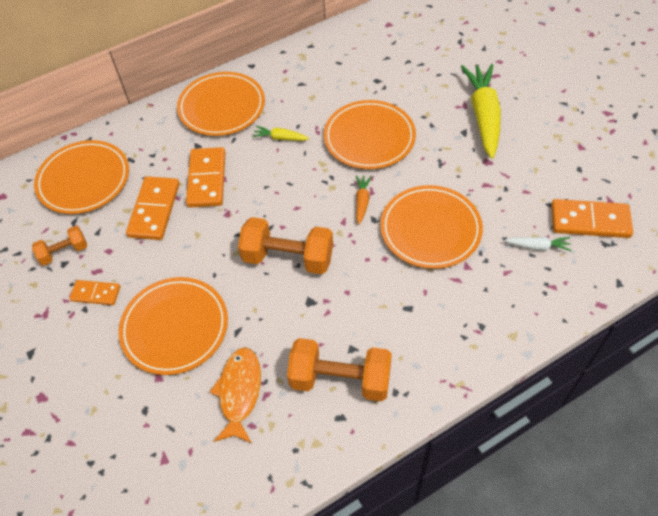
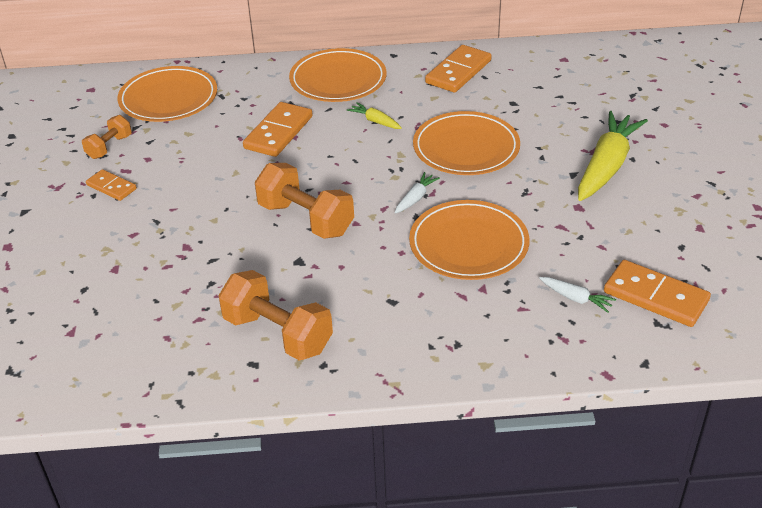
camera: 25 degrees right, 15 degrees down
orange dumbbell [32,226,87,266] -> orange dumbbell turned 60 degrees counterclockwise [82,115,132,159]
orange plate [119,277,228,375] -> none
orange domino [126,176,179,240] -> orange domino moved to [425,45,492,93]
orange fish [210,347,261,443] -> none
orange carrot [356,175,372,225] -> white carrot [395,172,440,214]

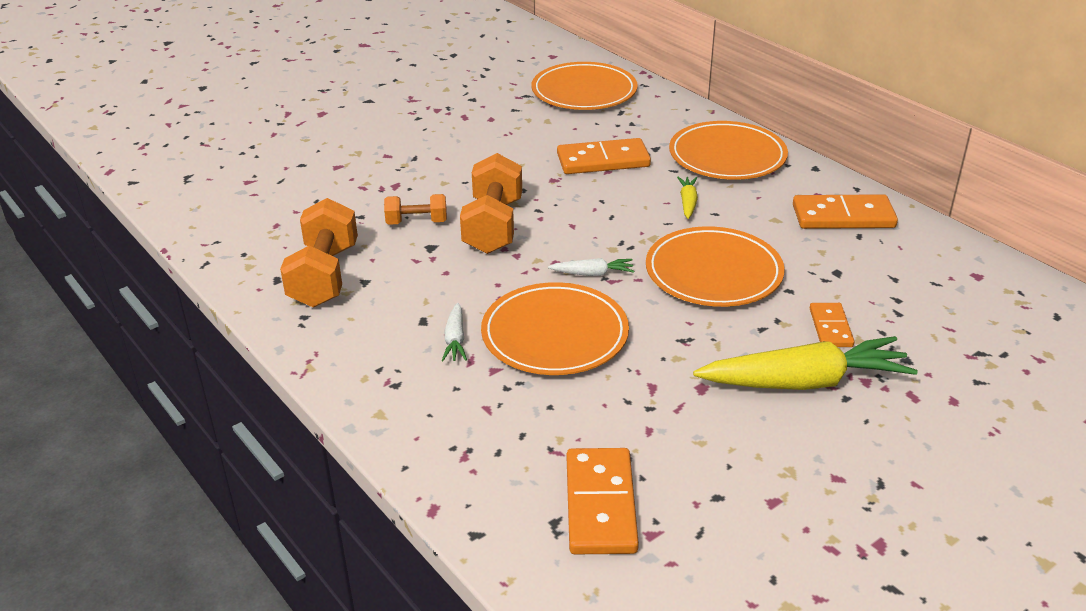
camera: 55 degrees right, 5 degrees down
orange dumbbell [82,115,132,159] -> orange dumbbell moved to [384,194,447,225]
orange domino [86,169,137,201] -> orange domino moved to [810,303,855,347]
white carrot [539,277,616,313] -> white carrot moved to [441,303,467,361]

